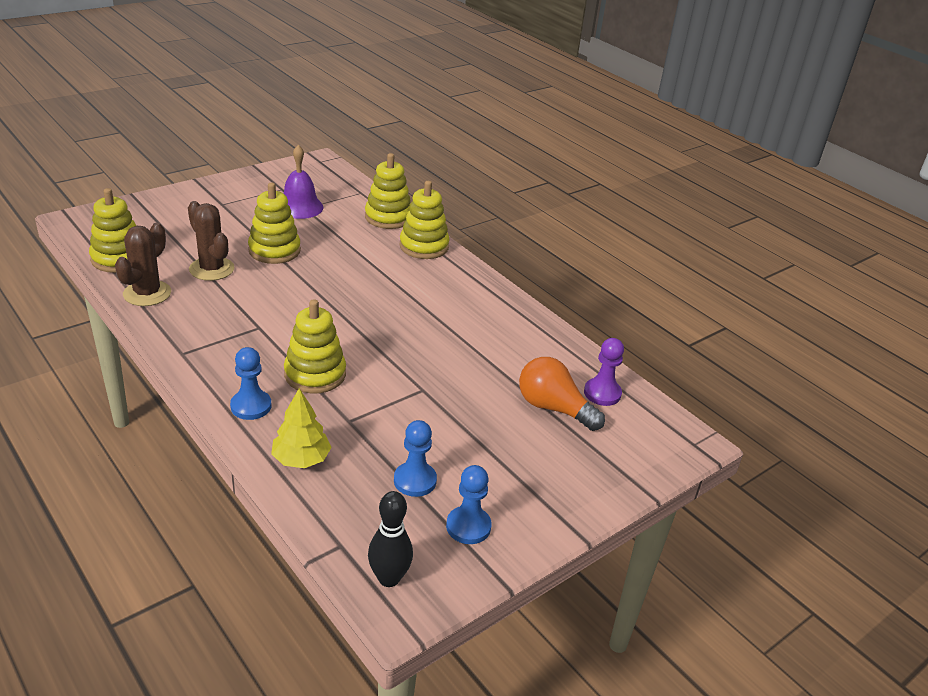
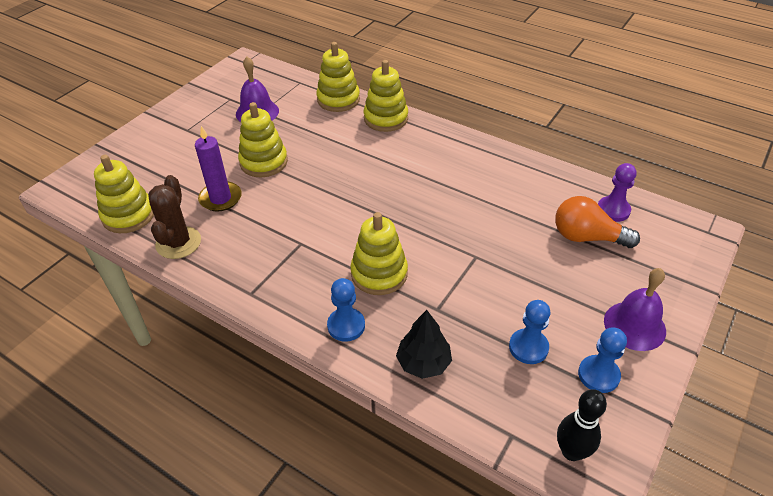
camera: 15 degrees left, 10 degrees up
brown cactus [188,201,235,281] -> purple candle [195,126,242,211]
yellow tree [271,388,332,468] -> black tree [396,310,452,379]
none -> purple bell [604,268,666,351]

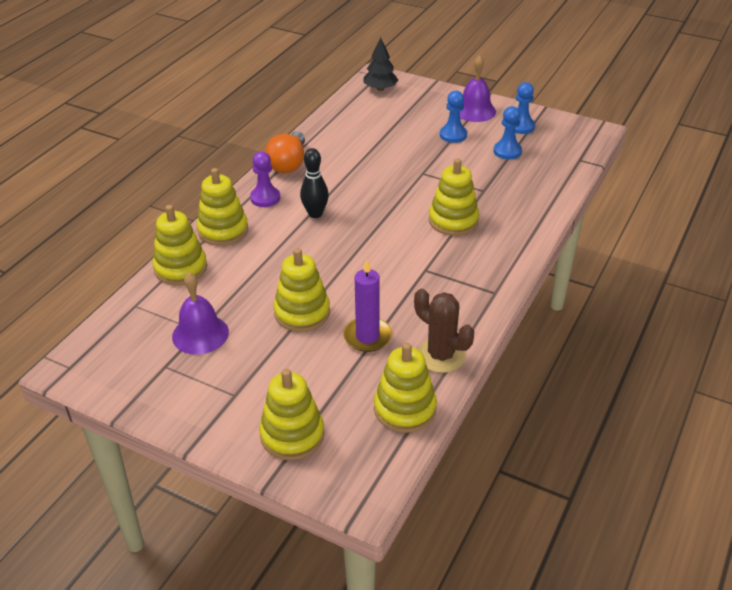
camera: 95 degrees left, 5 degrees down
brown cactus [148,175,201,259] -> brown cactus turned 45 degrees clockwise [414,289,474,373]
blue pawn [327,278,365,342] -> blue pawn moved to [440,91,467,143]
black tree [396,310,452,379] -> black tree moved to [363,37,398,91]
orange light bulb [555,196,640,248] -> orange light bulb moved to [265,131,305,173]
black bowling pin [557,389,607,461] -> black bowling pin moved to [300,148,329,218]
purple pawn [598,163,636,222] -> purple pawn moved to [250,151,280,207]
none -> yellow stacking toy [259,369,324,460]

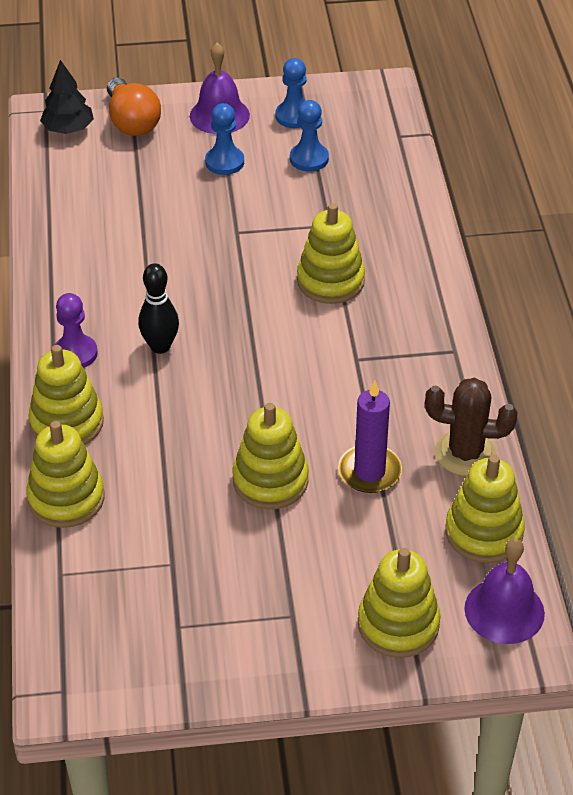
camera: 35 degrees left, 5 degrees up
purple bell [172,272,229,355] -> purple bell moved to [464,538,545,644]
orange light bulb [265,131,305,173] -> orange light bulb moved to [107,78,161,136]

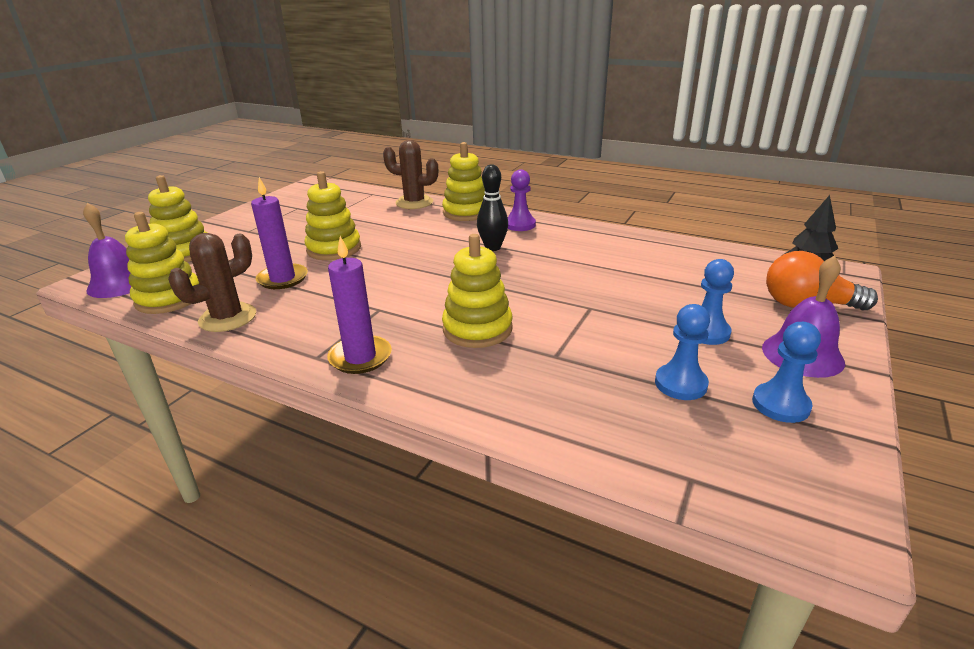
camera: 125 degrees right, 15 degrees down
yellow stacking toy [26,421,104,528] -> brown cactus [383,140,438,209]
none -> purple candle [327,236,392,374]

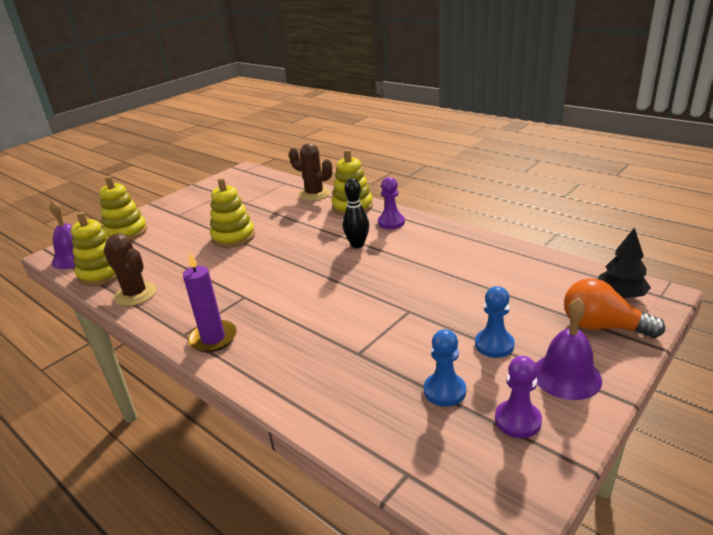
camera: 15 degrees right, 0 degrees up
brown cactus [168,233,256,332] -> brown cactus turned 75 degrees clockwise [104,233,157,306]
purple candle [251,177,308,289] -> none
yellow stacking toy [442,234,513,348] -> none
blue pawn [752,322,821,423] -> purple pawn [495,356,542,438]

